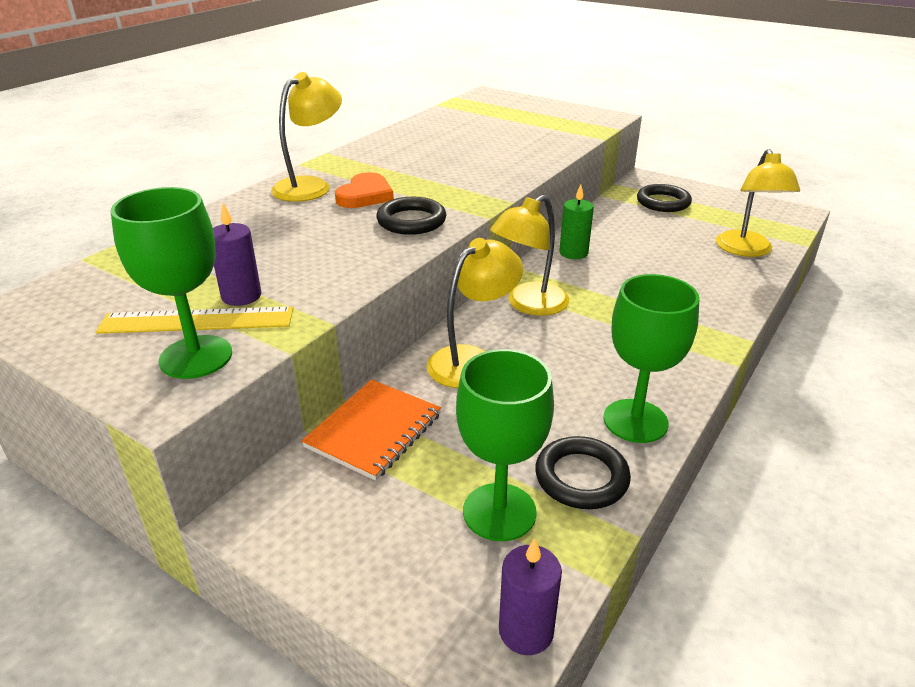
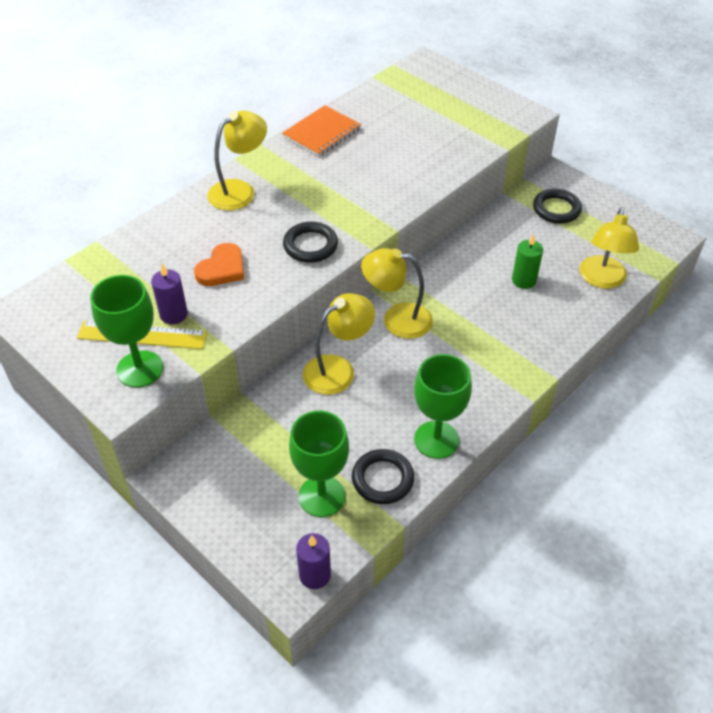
camera: 10 degrees right, 15 degrees up
orange notebook [301,379,441,481] -> orange notebook moved to [282,105,361,157]
orange heart [335,172,394,208] -> orange heart moved to [194,243,244,286]
yellow lamp [490,195,569,316] -> yellow lamp turned 45 degrees clockwise [361,248,433,339]
green candle [559,184,594,259] -> green candle moved to [512,234,543,289]

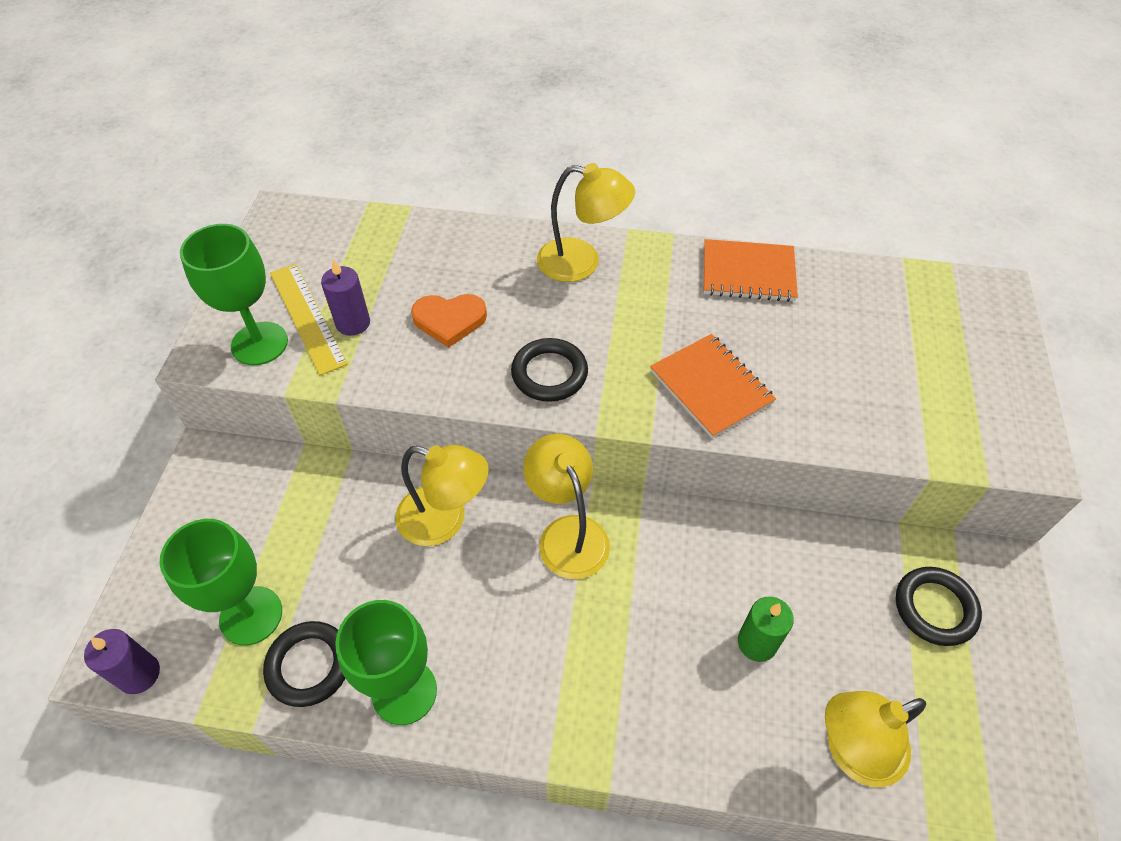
camera: 55 degrees right, 5 degrees up
none -> orange notebook [650,334,776,438]

